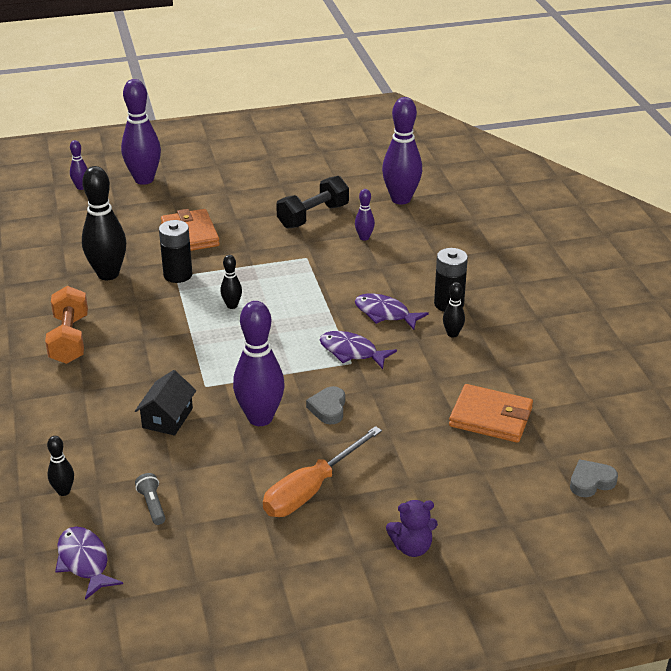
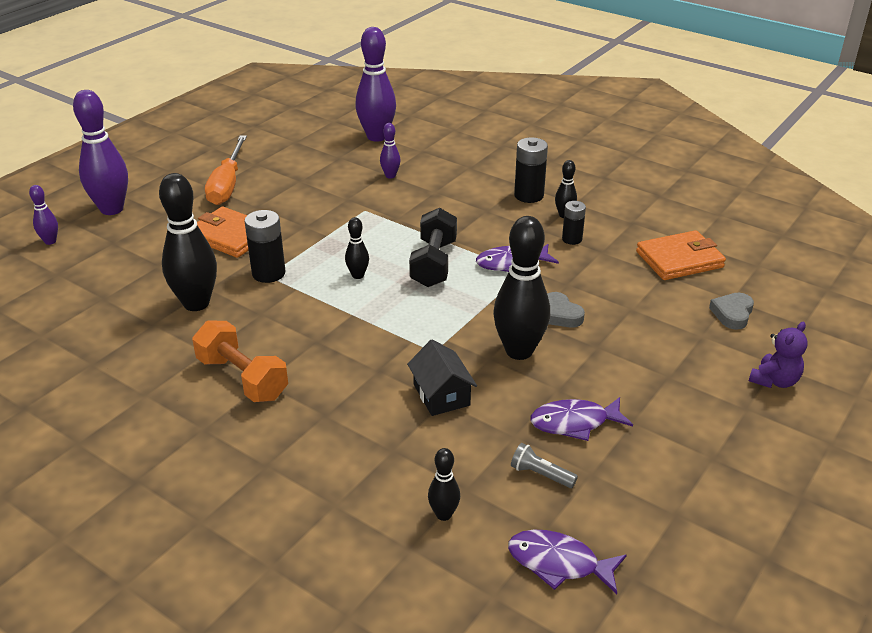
camera: 40 degrees left, 0 degrees up
purple bowling pin [233,301,285,426] -> black bowling pin [493,216,550,360]
orange screwdriver [263,426,382,517] -> orange screwdriver moved to [205,135,247,205]
black dumbbell [276,176,349,229] -> black dumbbell moved to [409,208,457,287]
purple fish [355,294,429,330] -> purple fish moved to [530,397,633,441]
grey heart [570,459,618,497] -> grey heart moved to [709,293,754,330]
none -> black battery [562,201,586,245]

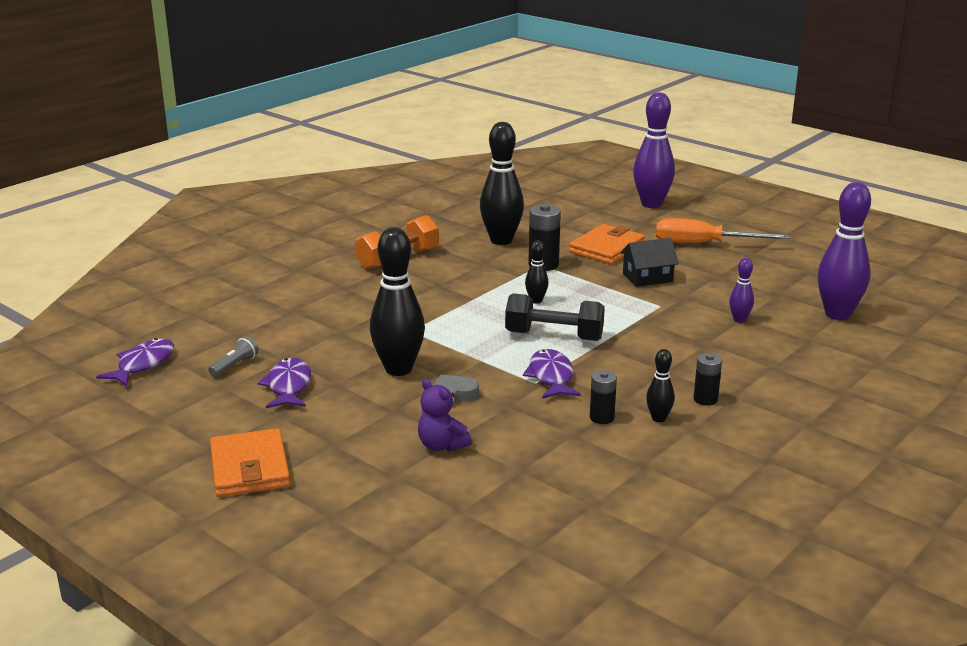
camera: 95 degrees right, 10 degrees down
purple bowling pin [29,185,58,245] -> none
black house [407,339,477,416] -> black house moved to [620,238,679,287]
black bowling pin [428,448,460,521] -> none
black battery [514,137,548,203] -> black battery [694,353,722,406], size x0.64
orange wallet [636,230,726,280] -> orange wallet moved to [210,428,290,497]
grey heart [709,293,754,330] -> none
purple teddy bear [749,322,808,388] -> purple teddy bear moved to [418,378,472,452]

